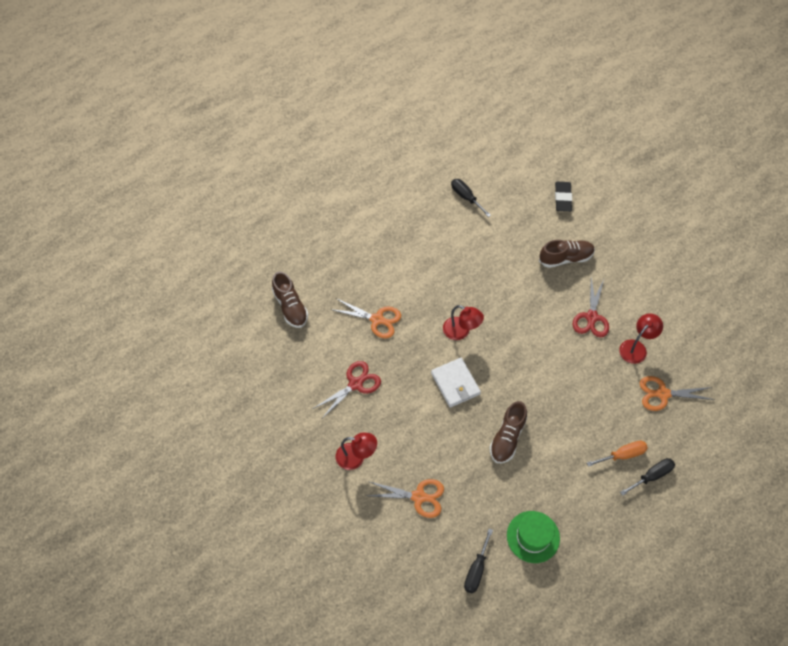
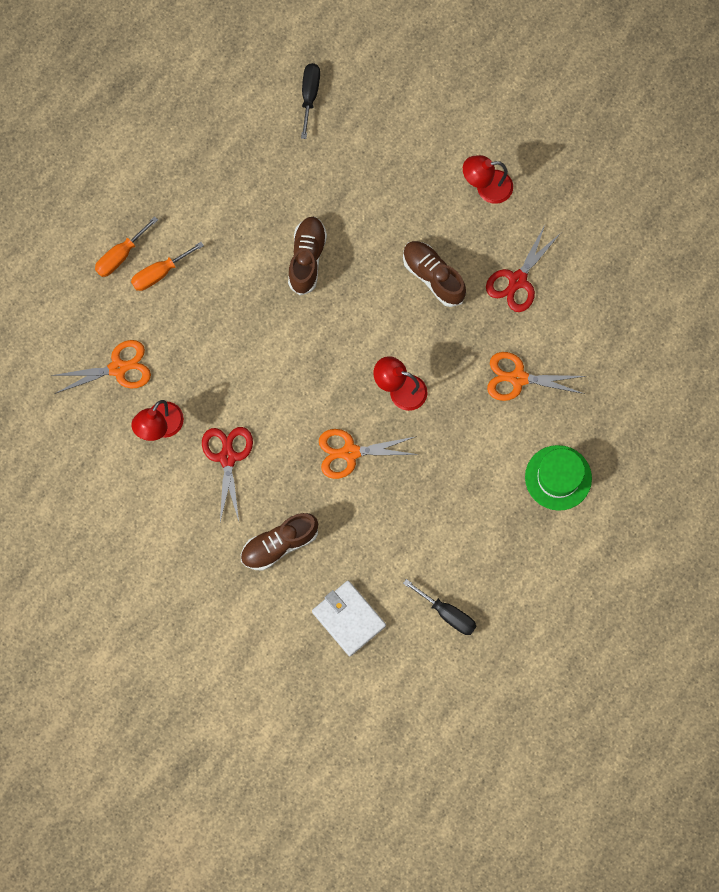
camera: 165 degrees right, 15 degrees up
brown shoe [272,271,308,328] -> brown shoe moved to [403,241,466,307]
orange scissors [367,479,444,518] -> orange scissors moved to [319,429,419,479]
white wallet [431,358,481,408] -> white wallet moved to [312,581,386,656]
green hat [507,511,560,563] -> green hat moved to [525,445,592,511]
black eraser [555,182,572,212] -> none
black screwdriver [620,458,675,496] -> orange screwdriver [95,216,158,277]

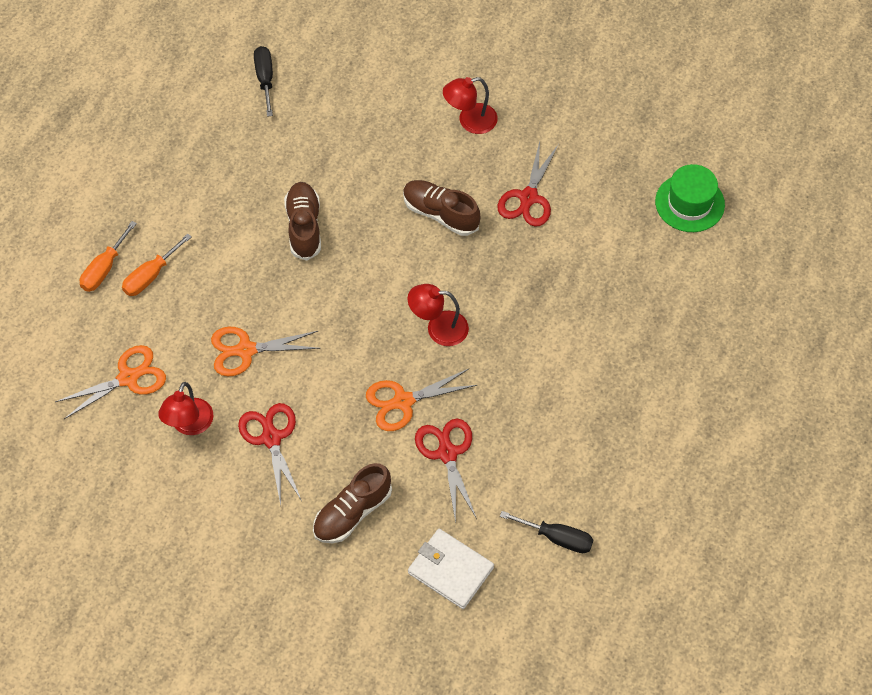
camera: 15 degrees left, 15 degrees down
orange scissors [487,352,586,401] -> orange scissors moved to [211,327,321,376]
green hat [525,445,592,511] -> green hat moved to [655,164,725,232]
none -> red scissors [415,418,477,523]

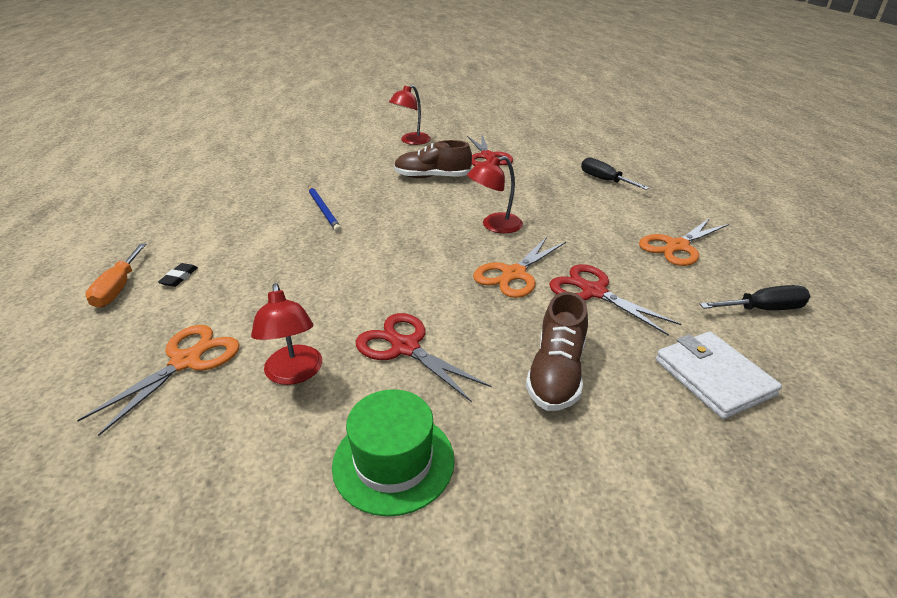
camera: 30 degrees left, 25 degrees down
orange screwdriver [122,233,192,296] -> black eraser [158,263,198,287]
orange scissors [211,327,321,376] -> orange scissors moved to [639,218,729,266]
black screwdriver [254,46,273,117] -> black screwdriver moved to [581,157,649,190]
brown shoe [284,182,321,261] -> blue pencil [308,186,341,232]
white wallet [408,529,494,609] -> white wallet turned 60 degrees clockwise [656,331,782,419]
green hat [655,164,725,232] -> green hat moved to [332,389,455,517]

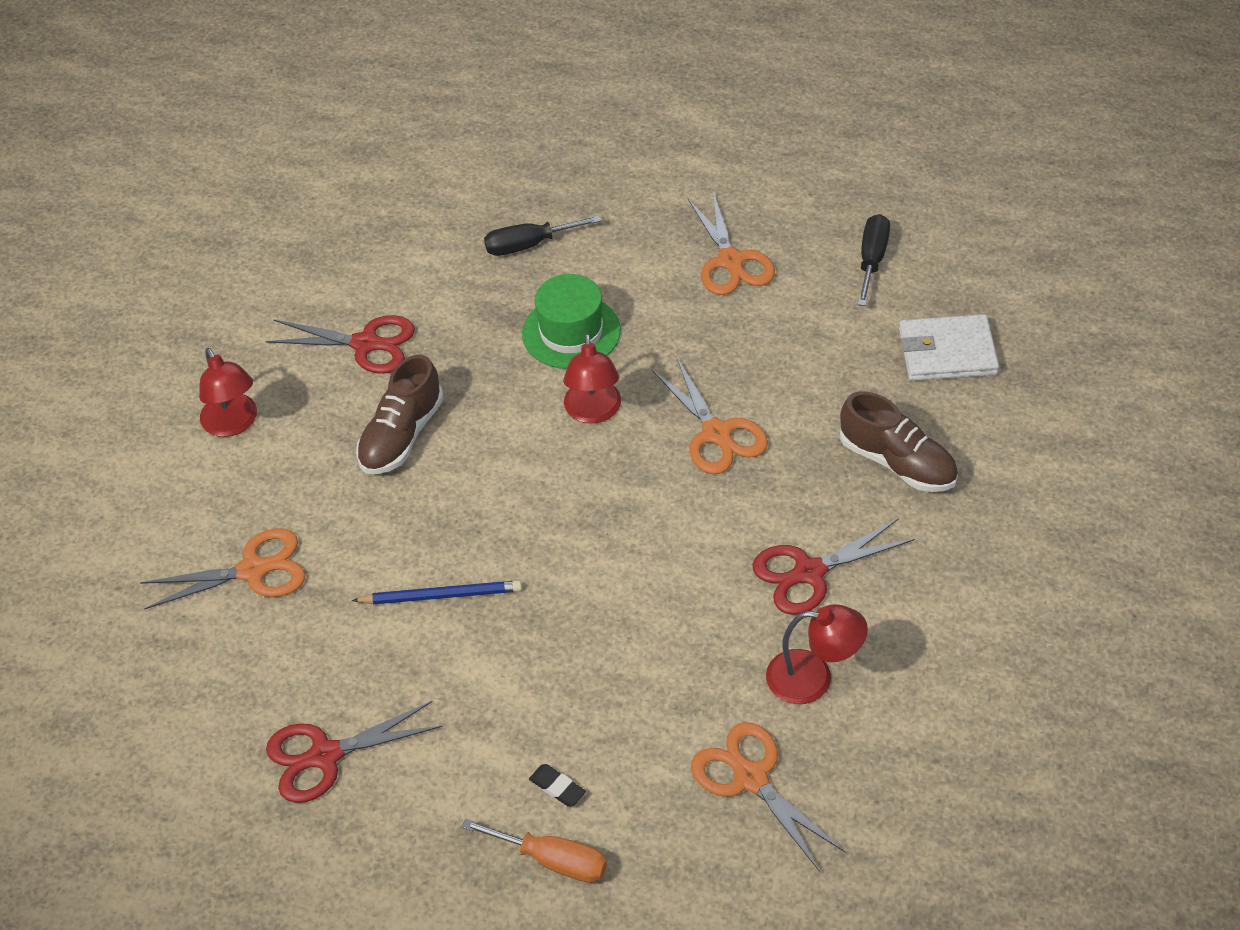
camera: 65 degrees left, 15 degrees up
green hat [332,389,455,517] -> green hat moved to [522,274,621,369]
red scissors [549,264,682,336] -> red scissors moved to [266,701,443,803]
none -> orange scissors [140,528,306,609]

